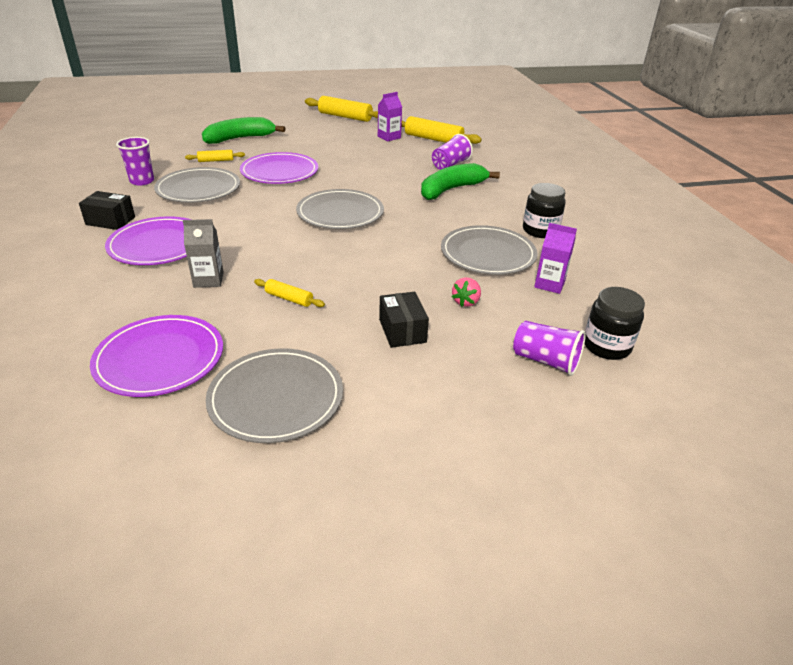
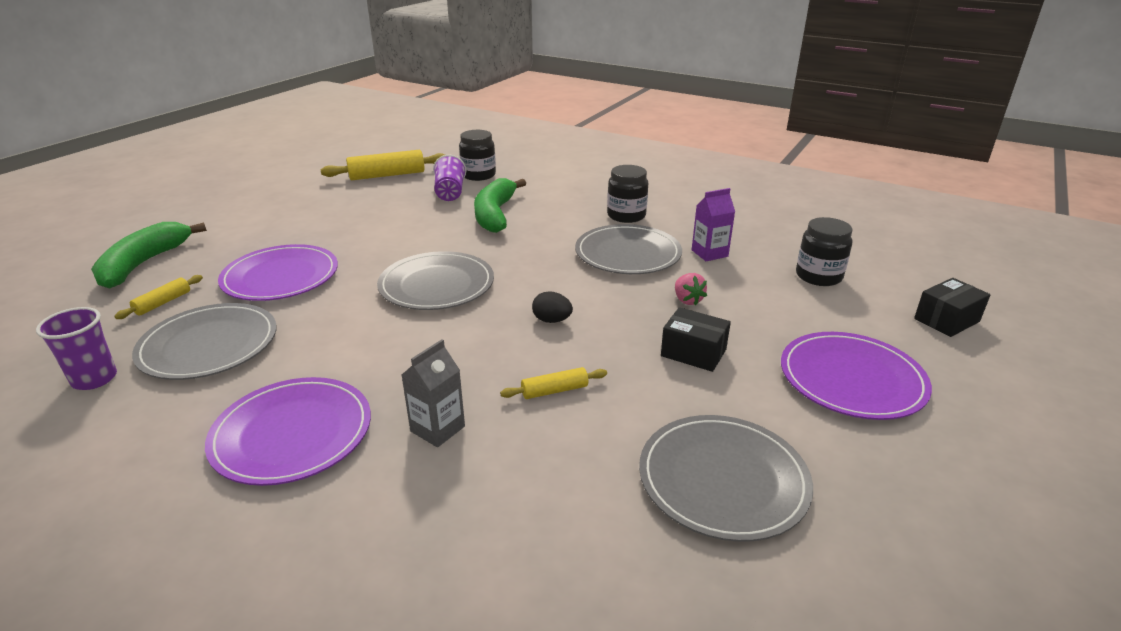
camera: 45 degrees left, 5 degrees down
black box [79,191,135,230] -> black box moved to [914,278,991,337]
purple plate [90,315,223,397] -> purple plate moved to [781,332,932,420]
yellow rolling pin [305,96,378,122] -> none
purple carton [378,92,402,141] -> none
purple cup [513,321,586,376] -> none
none -> black jar [459,130,496,181]
none -> black egg [532,291,573,323]

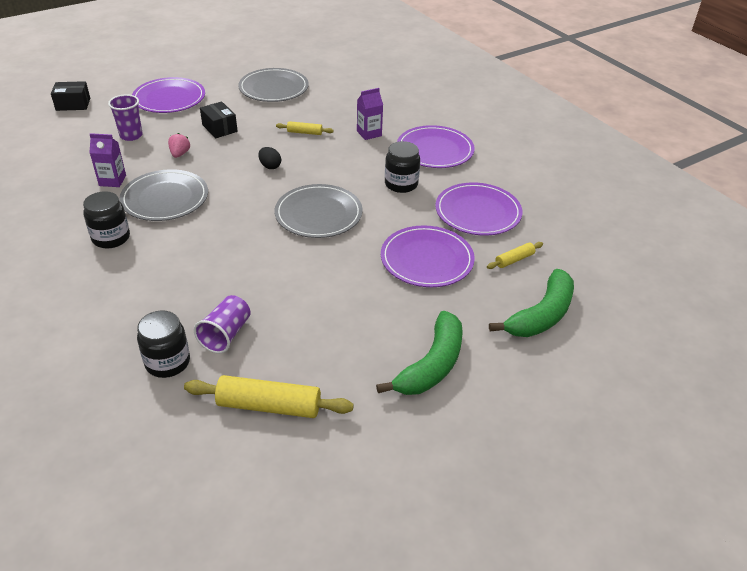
camera: 155 degrees left, 10 degrees up
purple cup [36,307,117,390] -> purple cup moved to [108,94,143,141]
grey plate [132,303,277,380] -> purple plate [435,182,522,235]
grey carton [402,339,465,447] -> purple carton [357,88,383,140]
green banana [474,178,526,233] -> green banana moved to [376,311,463,395]
black jar [796,217,852,286] -> black jar moved to [385,141,420,193]

